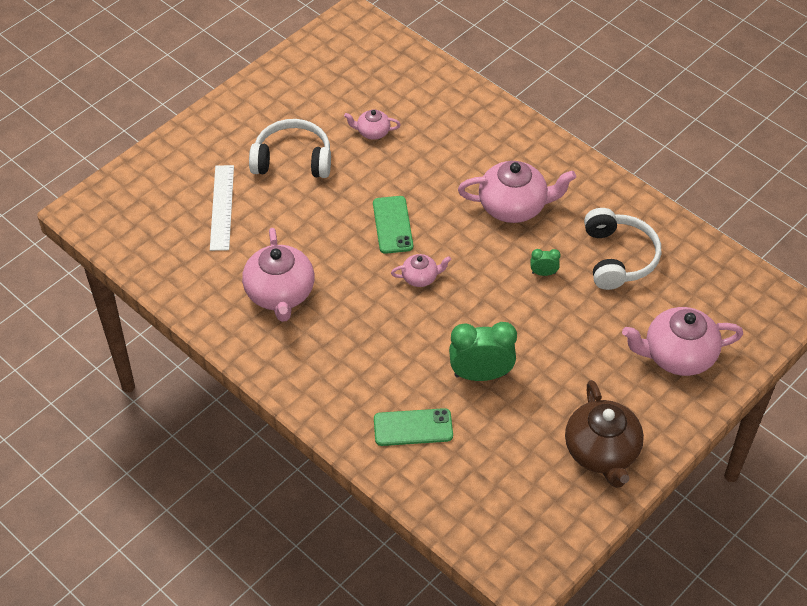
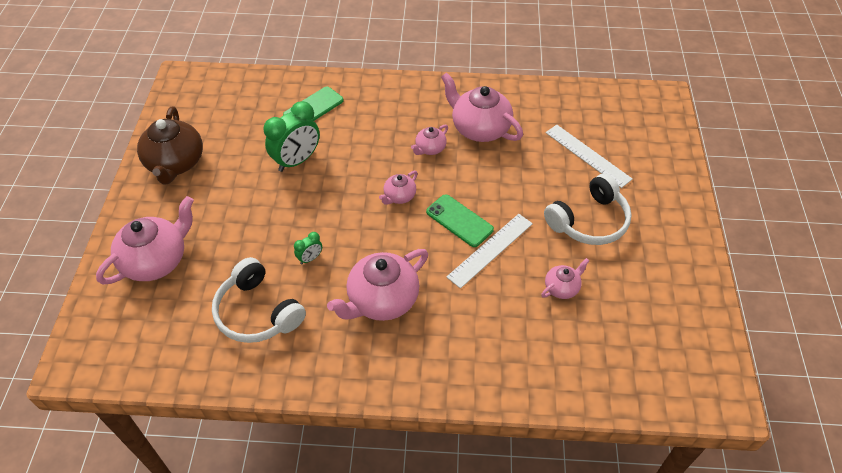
camera: 140 degrees right, 0 degrees up
brown teapot [565,380,644,488] -> brown teapot turned 135 degrees counterclockwise [137,107,203,185]
none -> pink teapot [411,125,448,155]
none -> white ruler [447,214,533,289]

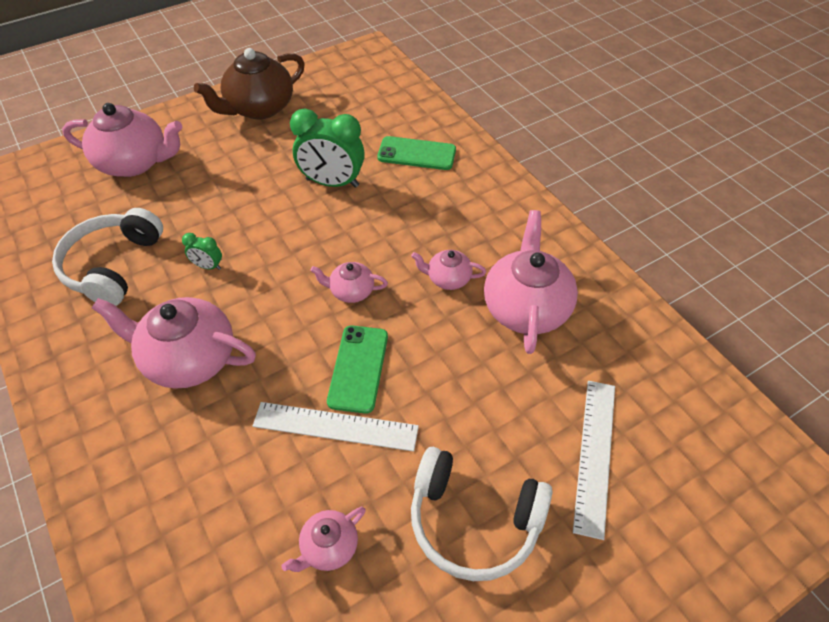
camera: 55 degrees right, 0 degrees up
pink teapot [541,258,589,299] -> pink teapot turned 120 degrees clockwise [281,507,366,572]

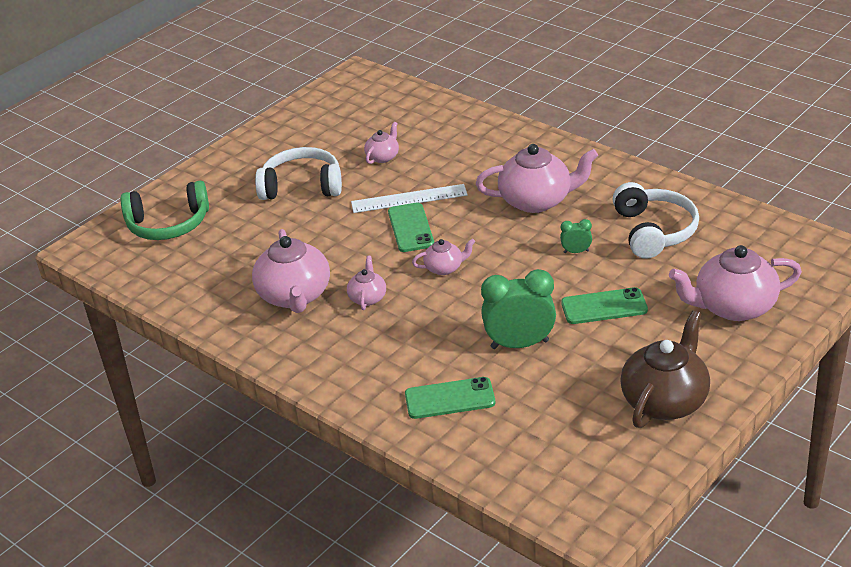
camera: 165 degrees right, 15 degrees down
pink teapot [411,250,486,290] -> pink teapot turned 75 degrees counterclockwise [347,256,386,310]
white ruler [573,381,615,540] -> none
none -> green headphones [121,181,209,240]
none -> green phone [561,287,648,324]

